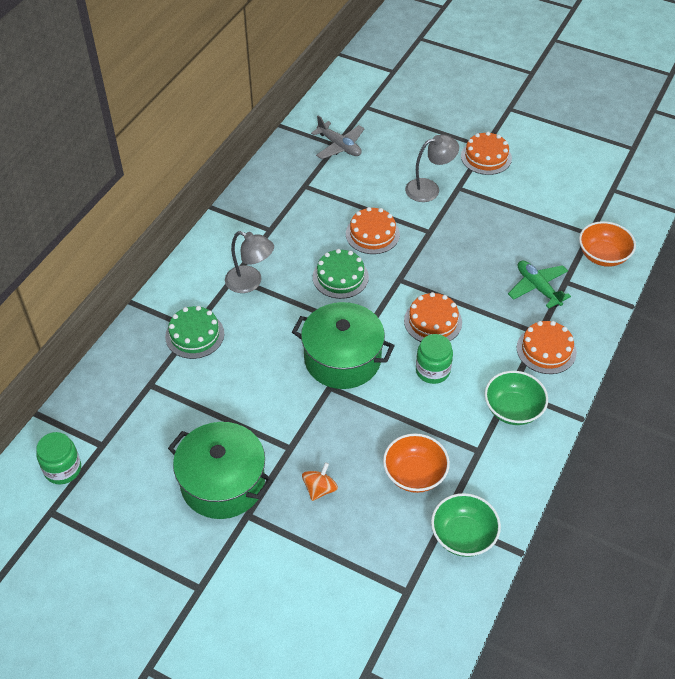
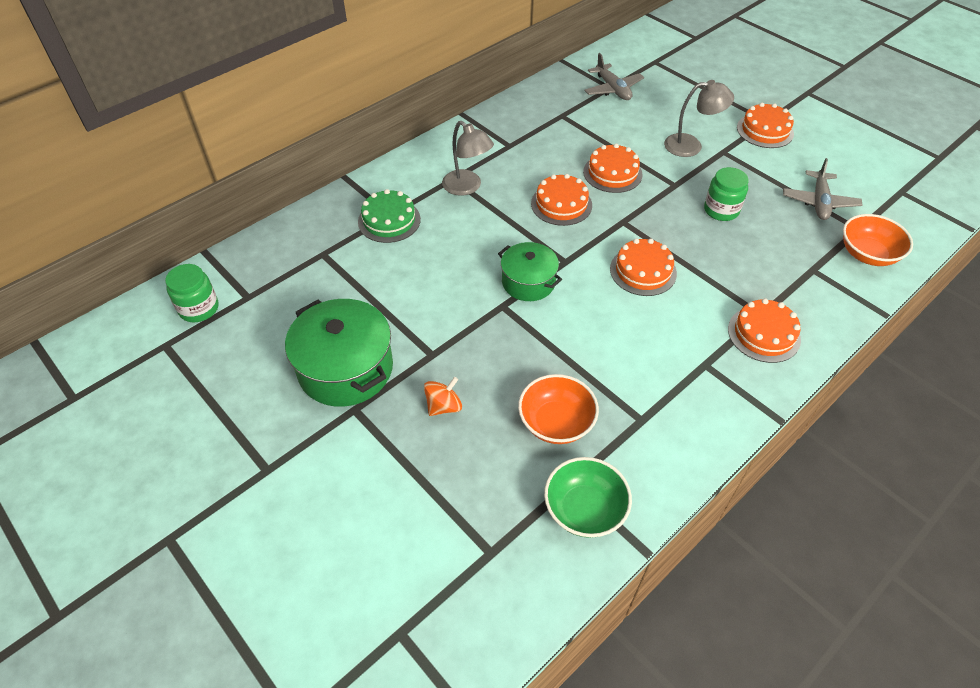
camera: 20 degrees right, 0 degrees up
green pot [292,302,395,389] -> green pot [498,242,562,301], size x0.62
green cake [313,249,369,299] -> orange cake [531,174,592,226]
green jar [416,334,453,384] -> green jar moved to [704,167,749,221]
green bowl [485,371,548,425] -> none
green plane [508,260,571,308] -> none
none -> grey plane [783,158,863,220]

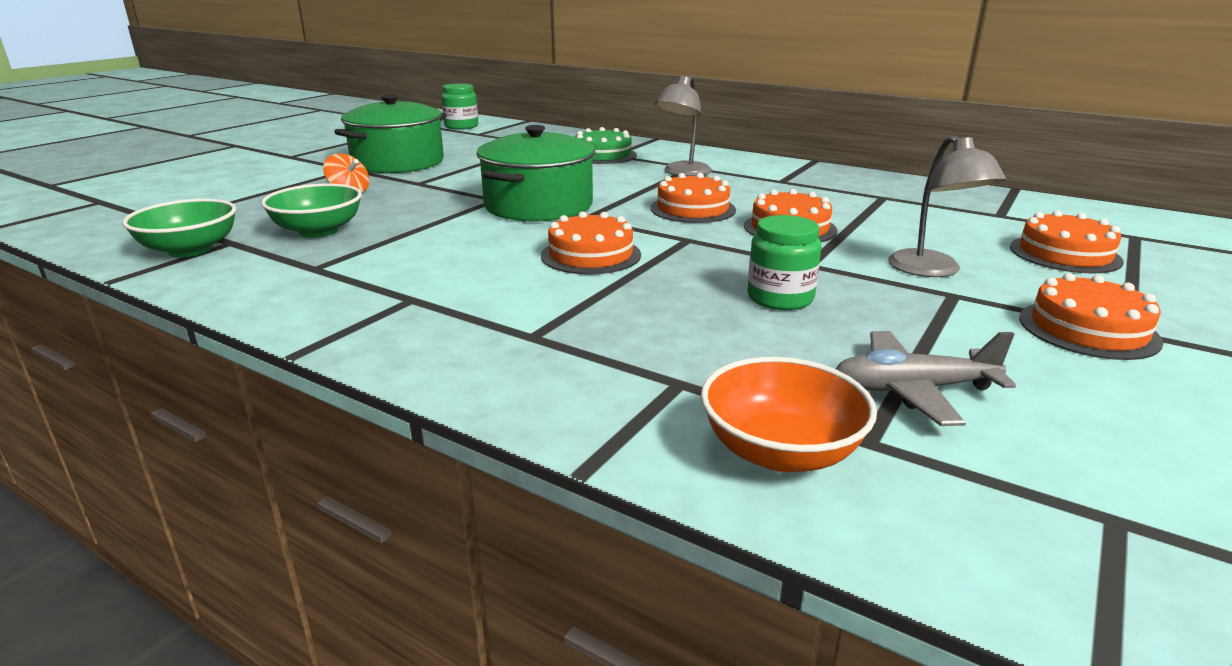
camera: 75 degrees right, 25 degrees down
green pot [498,242,562,301] -> green pot [476,125,595,221], size x1.61
orange bowl [518,374,599,444] -> green bowl [261,184,362,238]
grey plane [584,53,644,100] -> none
orange cake [728,298,801,363] -> orange cake moved to [1010,210,1124,273]

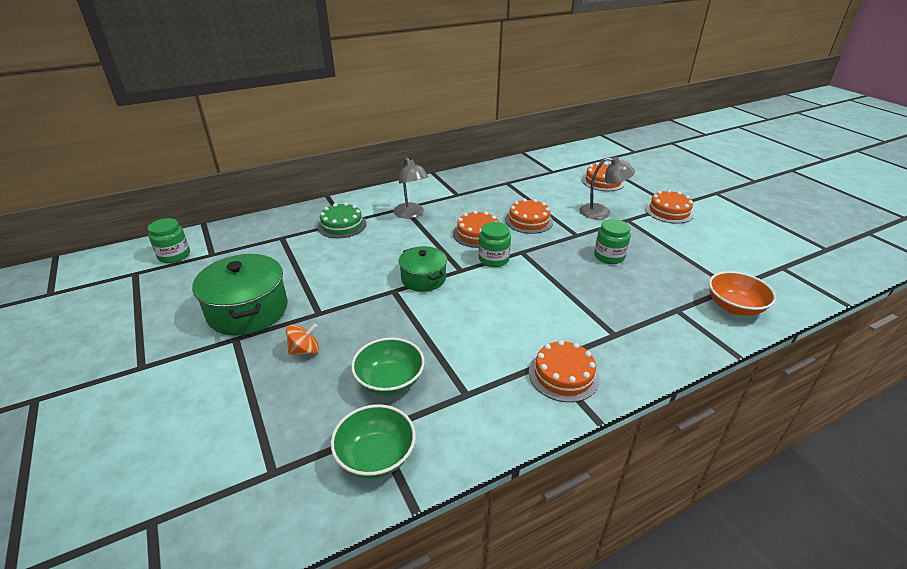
camera: 60 degrees left, 10 degrees up
green pot [476,125,595,221] -> green pot [399,246,447,292], size x0.62
orange cake [541,211,641,275] -> orange cake moved to [529,340,599,402]
grey plane [836,331,1016,426] -> none
none -> green jar [479,222,511,267]

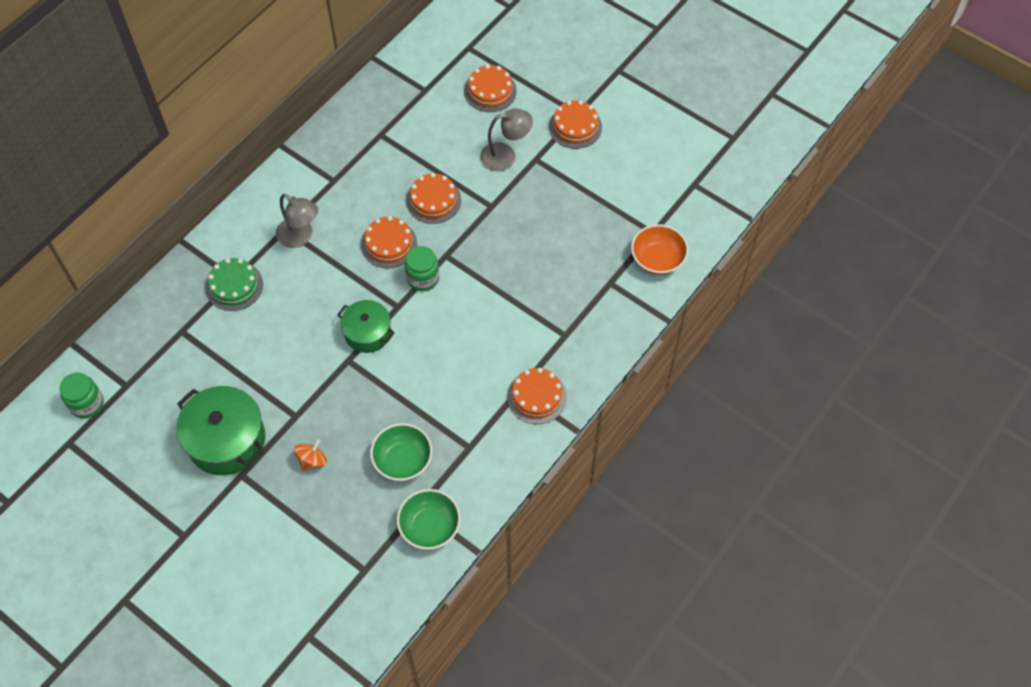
camera: 25 degrees left, 25 degrees up
green jar [594,219,630,264] -> none

